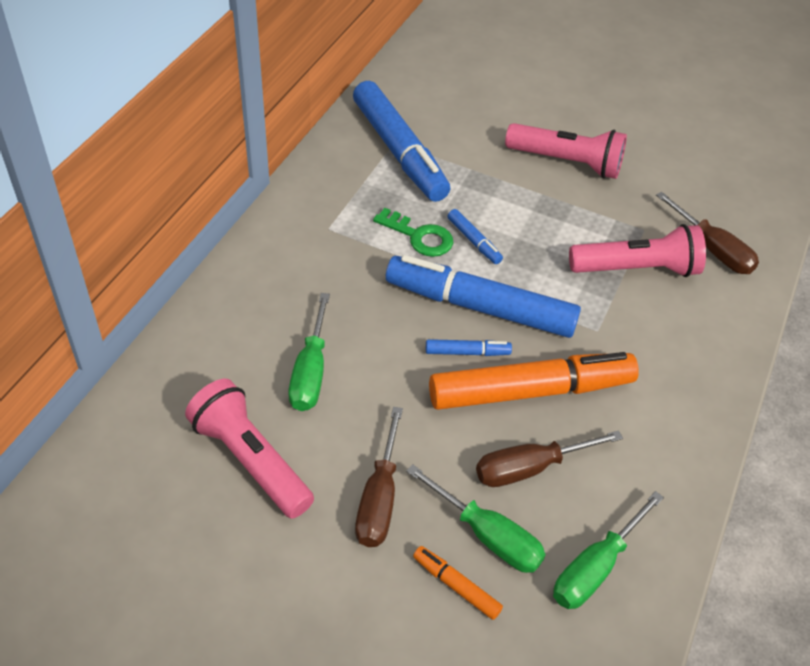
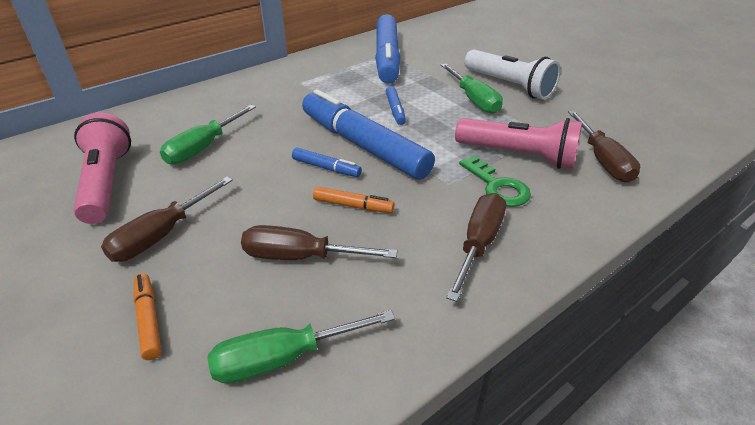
camera: 30 degrees right, 10 degrees down
green key [373,208,453,257] -> green key moved to [459,156,531,207]
green screwdriver [406,464,546,573] -> green screwdriver moved to [441,64,503,114]
orange marker [429,352,639,410] -> orange marker [313,187,395,213], size x0.42
pink flashlight [505,123,627,179] -> white flashlight [464,50,561,100]
none -> brown screwdriver [446,193,506,302]

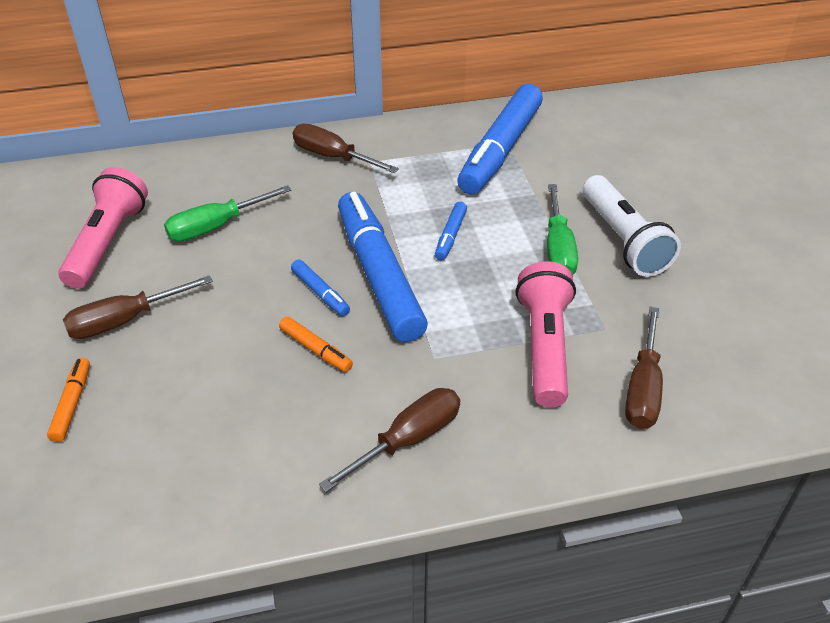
camera: 25 degrees right, 5 degrees up
green screwdriver [208,310,395,384] -> none
brown screwdriver [241,225,398,260] -> brown screwdriver moved to [293,124,399,173]
pink flashlight [455,118,582,169] -> pink flashlight turned 135 degrees counterclockwise [515,261,576,407]
green key [459,156,531,207] -> none

